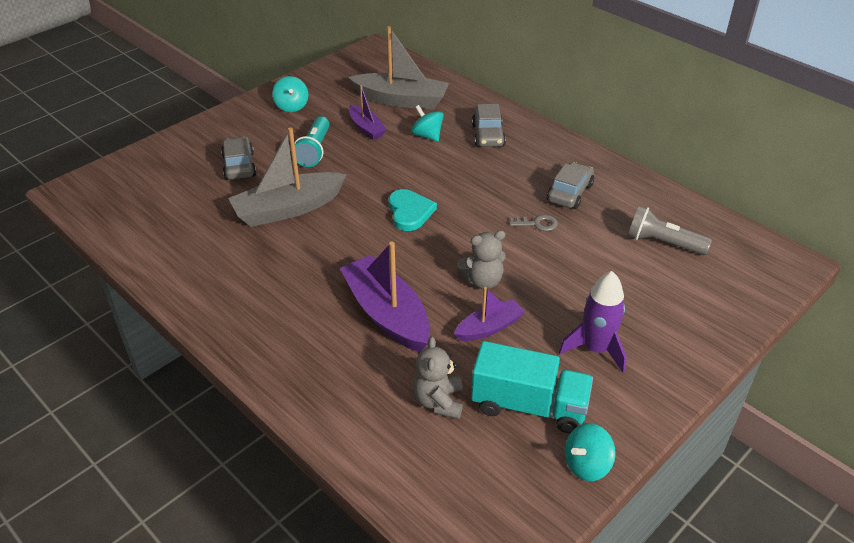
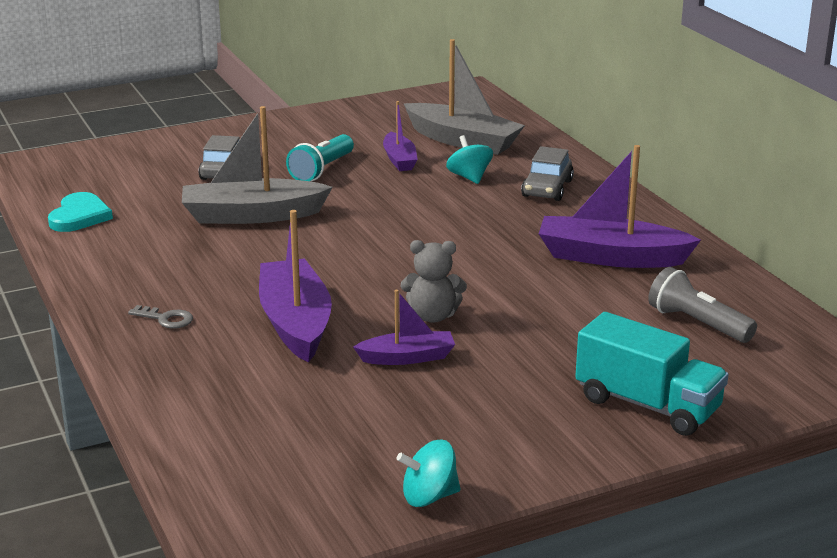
camera: 20 degrees right, 15 degrees down
turquoise spinning top [272,76,308,112] -> none
turquoise heart [388,189,437,231] -> turquoise heart moved to [48,192,113,232]
grey teddy bear [413,336,463,419] -> none
turquoise truck [471,341,593,433] -> turquoise truck moved to [575,312,729,436]
grey key [509,215,558,231] -> grey key moved to [128,305,193,329]
grey car [547,162,594,209] -> purple boat [539,145,701,268]
purple rocket [559,271,627,373] -> none

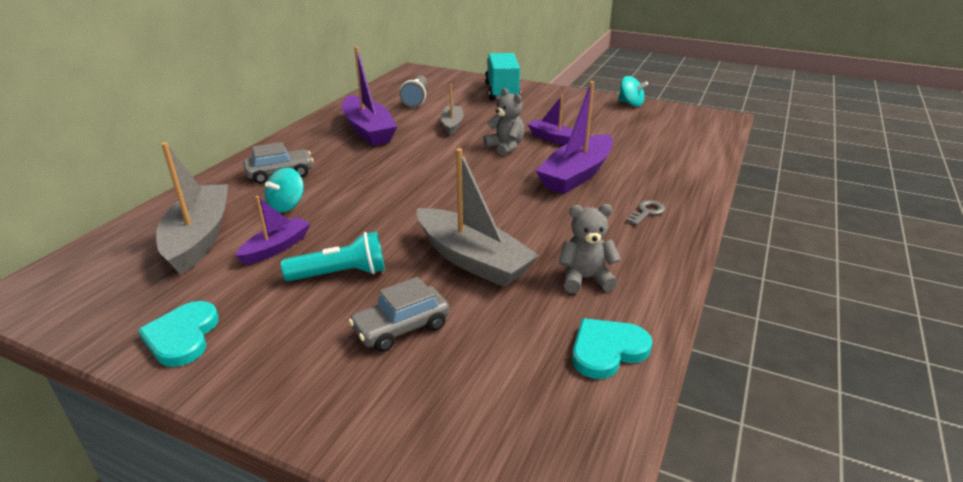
camera: 130 degrees left, 5 degrees up
grey key [128,305,193,329] -> grey key turned 60 degrees clockwise [626,200,665,225]
none -> turquoise heart [138,301,219,367]
none -> grey boat [440,84,464,136]
none -> grey teddy bear [559,204,621,293]

